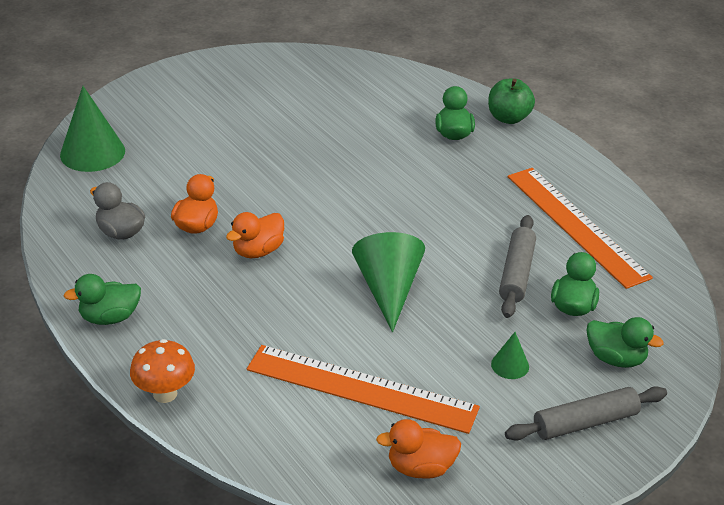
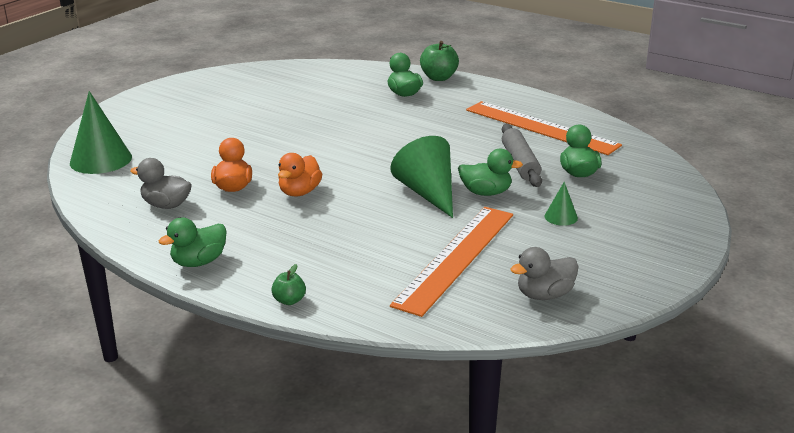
camera: 20 degrees left, 10 degrees down
orange mushroom [130,339,195,403] -> green apple [271,264,306,305]
orange ruler [247,345,480,434] -> orange ruler turned 60 degrees counterclockwise [390,207,513,317]
orange duck [376,419,461,478] -> grey duck [511,247,579,300]
grey rolling pin [505,386,667,441] -> none
green duck [587,317,664,368] -> green duck moved to [458,149,523,196]

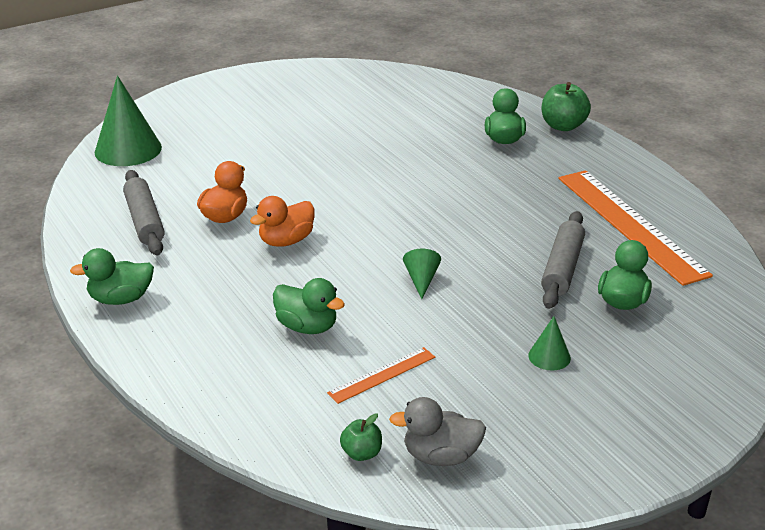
camera: 25 degrees right, 5 degrees up
grey duck [131,158,192,209] -> grey rolling pin [123,170,165,255]
green apple [271,264,306,305] -> green apple moved to [340,414,382,461]
green cone [390,136,453,218] -> green cone [403,249,441,299], size x0.49
orange ruler [390,207,513,317] -> orange ruler [327,347,435,404], size x0.46
green duck [458,149,523,196] -> green duck moved to [273,278,345,334]

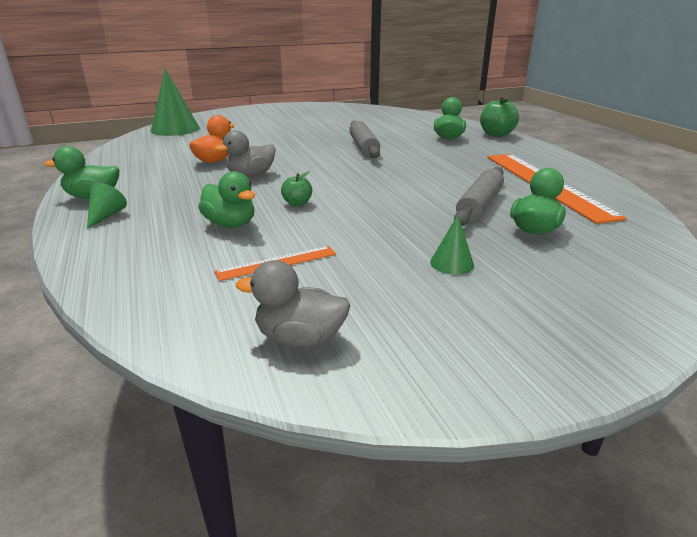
camera: 10 degrees right, 5 degrees down
grey rolling pin [123,170,165,255] -> grey rolling pin moved to [349,121,380,158]
orange duck [250,196,314,247] -> grey duck [215,130,276,177]
green apple [340,414,382,461] -> green apple moved to [281,171,312,206]
green cone [403,249,441,299] -> green cone moved to [87,183,127,229]

